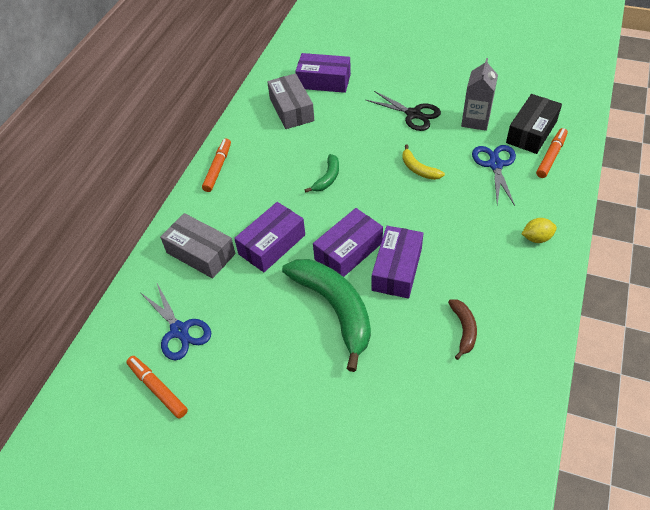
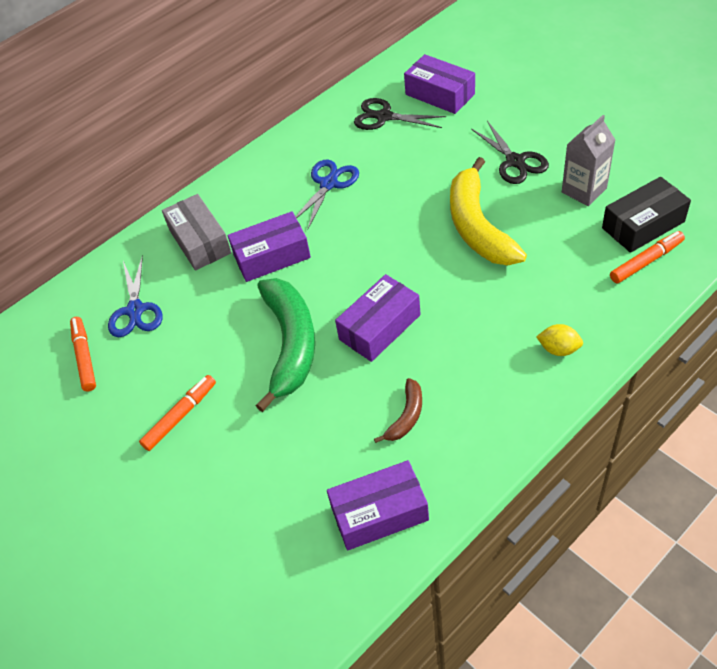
camera: 30 degrees right, 0 degrees up
orange marker [202,138,231,192] -> orange marker moved to [139,375,216,451]
grey box [267,73,314,129] -> black scissors [354,98,446,130]
green banana [305,154,339,192] -> none
purple box [313,208,383,277] -> purple box moved to [327,460,429,550]
yellow banana [402,144,445,180] -> yellow banana [450,157,527,265], size x2.12
blue scissors [472,145,516,206] -> blue scissors moved to [296,159,359,230]

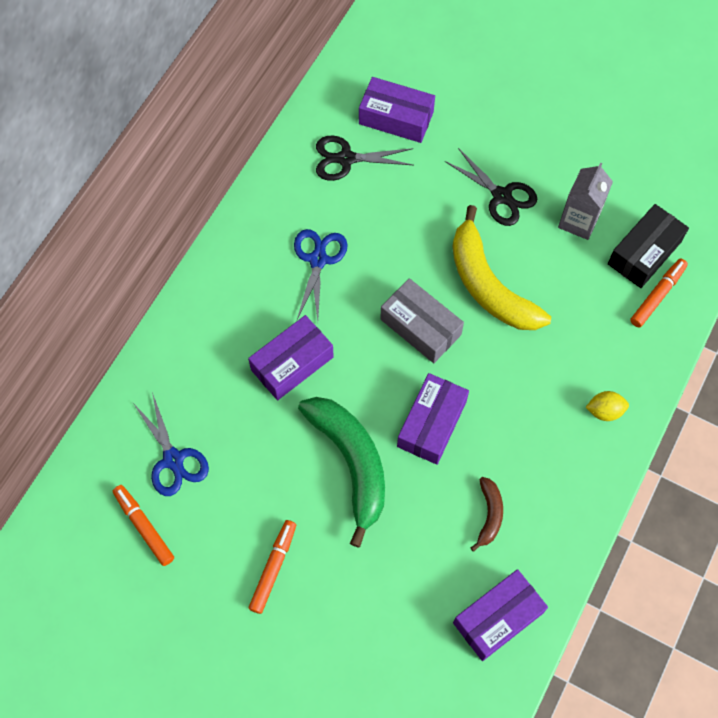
camera: 25 degrees left, 15 degrees up
grey box [162,194,231,271] -> grey box moved to [380,278,464,363]

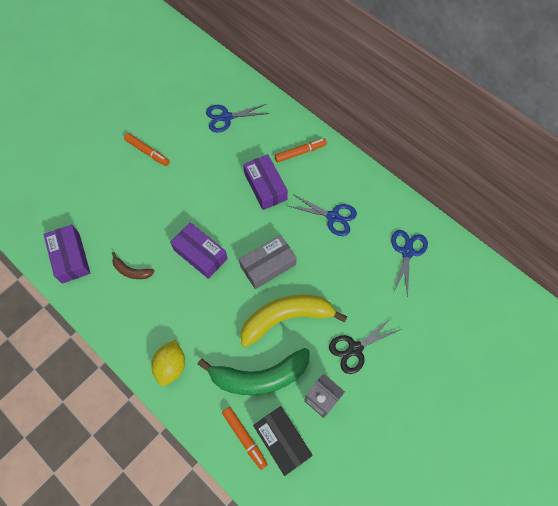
camera: 105 degrees right, 0 degrees up
orange marker [113,485,174,566] -> orange marker moved to [275,138,327,162]
green banana [298,397,385,547] -> green banana moved to [198,348,310,395]
black scissors [316,136,413,181] -> blue scissors [391,230,428,298]
purple box [359,77,435,143] -> none
yellow lemon [586,391,629,421] -> yellow lemon [151,340,185,386], size x1.51

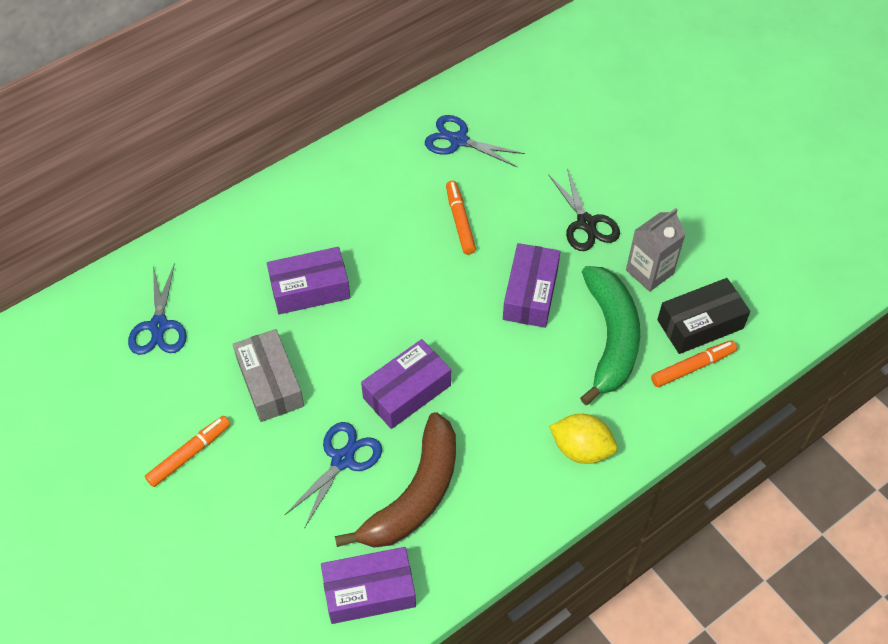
camera: 80 degrees left, 10 degrees down
brown banana [112,252,155,279] -> brown banana [335,412,456,547], size x2.12
grey box [239,235,297,289] -> grey box moved to [233,329,304,422]
yellow banana [241,295,348,347] -> purple box [503,243,560,328]
orange marker [275,138,327,162] -> orange marker moved to [446,181,476,255]
blue scissors [288,195,357,236] -> blue scissors moved to [285,422,382,529]

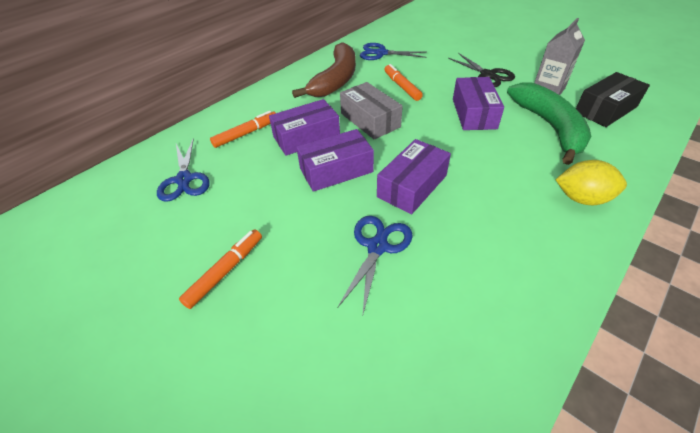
camera: 10 degrees left, 10 degrees down
grey box [233,329,304,422] -> grey box moved to [340,82,403,140]
purple box [321,547,416,624] -> purple box moved to [296,129,374,192]
brown banana [335,412,456,547] -> brown banana moved to [292,42,356,98]
orange marker [651,340,737,387] -> orange marker moved to [210,111,275,148]

